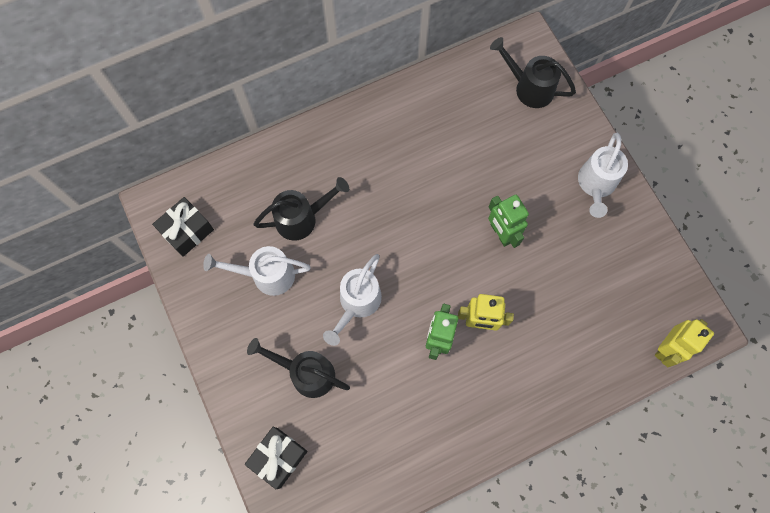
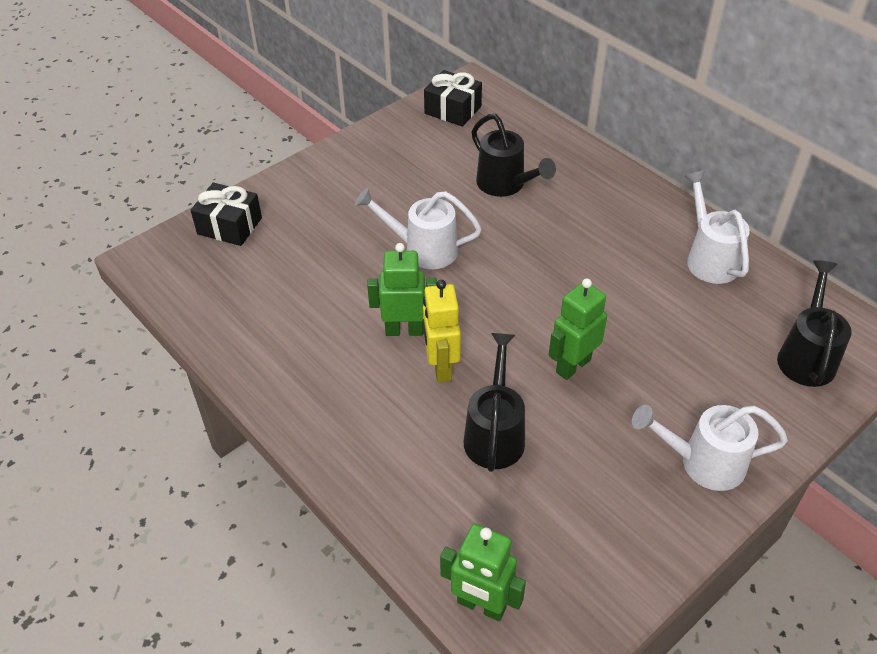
camera: 75 degrees right, 25 degrees down
white watering can [203,246,311,296] -> white watering can moved to [684,170,750,284]
black watering can [247,338,350,398] -> black watering can moved to [464,333,525,472]
yellow robot [655,319,714,367] -> green robot [440,524,526,621]

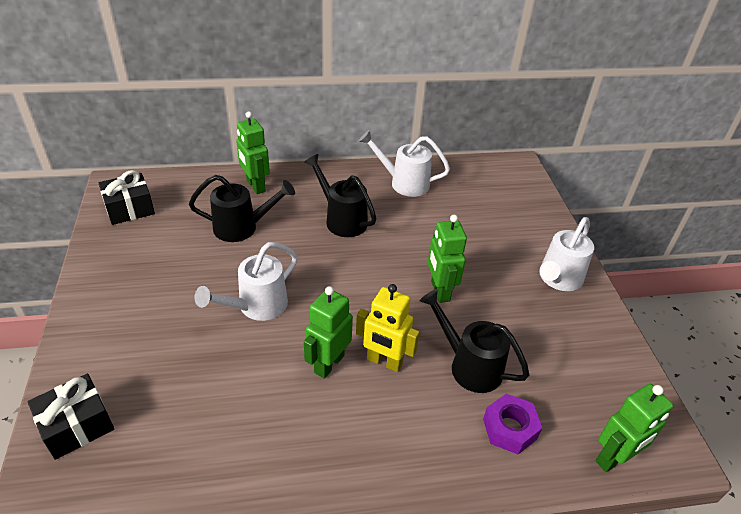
camera: 60 degrees left, 5 degrees down
black watering can [777,260,852,387] -> black watering can moved to [304,154,377,237]
none -> green robot [236,111,270,194]
none -> purple nut [483,394,542,454]

